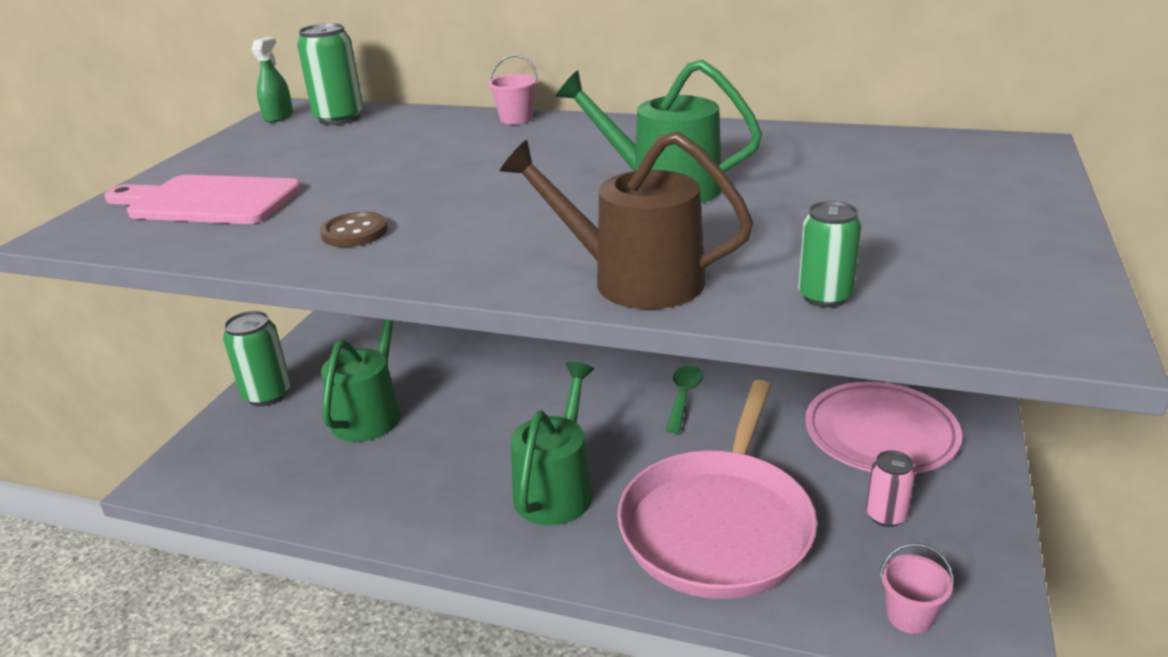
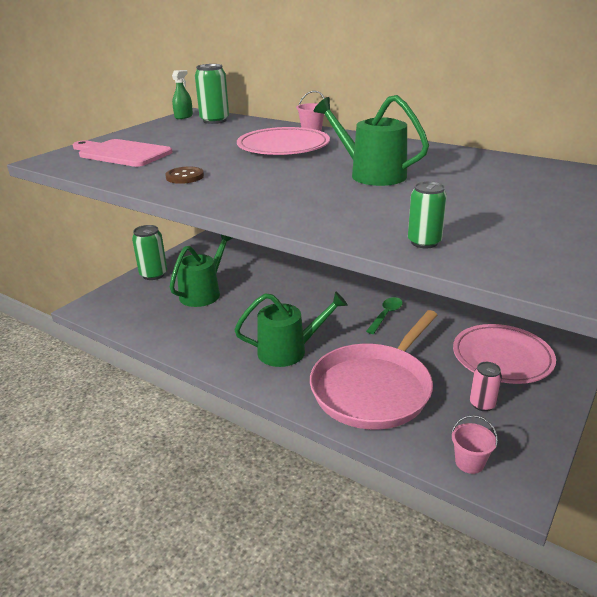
camera: 15 degrees right, 0 degrees up
brown watering can [500,132,753,309] -> none
green watering can [511,362,594,525] -> green watering can turned 45 degrees clockwise [234,291,348,367]
none -> pink plate [237,127,330,155]

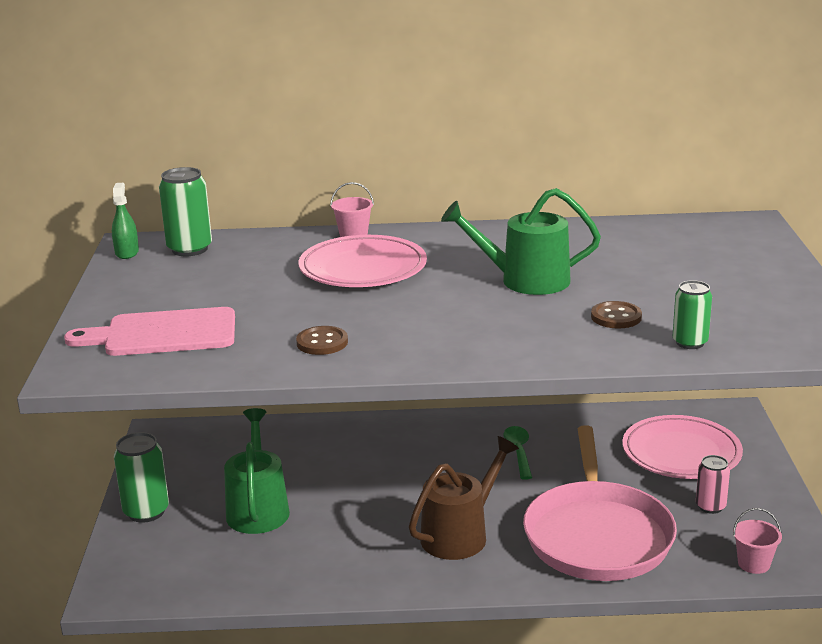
camera: 35 degrees left, 5 degrees down
green watering can [234,291,348,367] -> brown watering can [409,436,519,560]
none -> brown button [591,301,642,328]

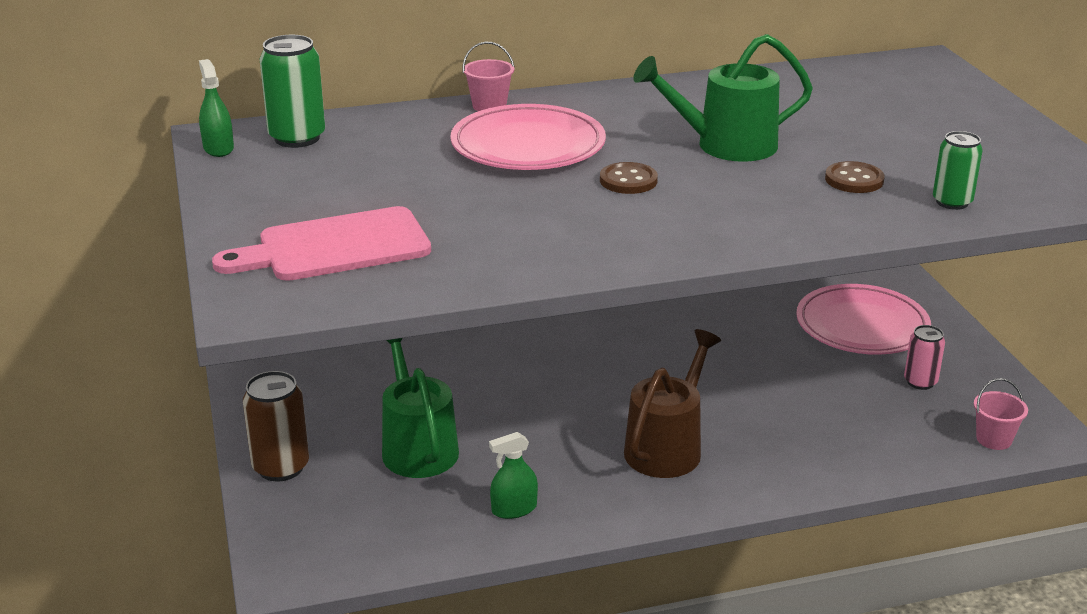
camera: 15 degrees left, 5 degrees up
green can [114,432,169,523] -> brown can [243,371,309,481]
brown button [296,326,348,355] -> brown button moved to [600,162,658,194]
green spoon [503,426,532,480] -> none
pink pan [523,425,677,581] -> none
none -> green spray bottle [489,432,538,519]

